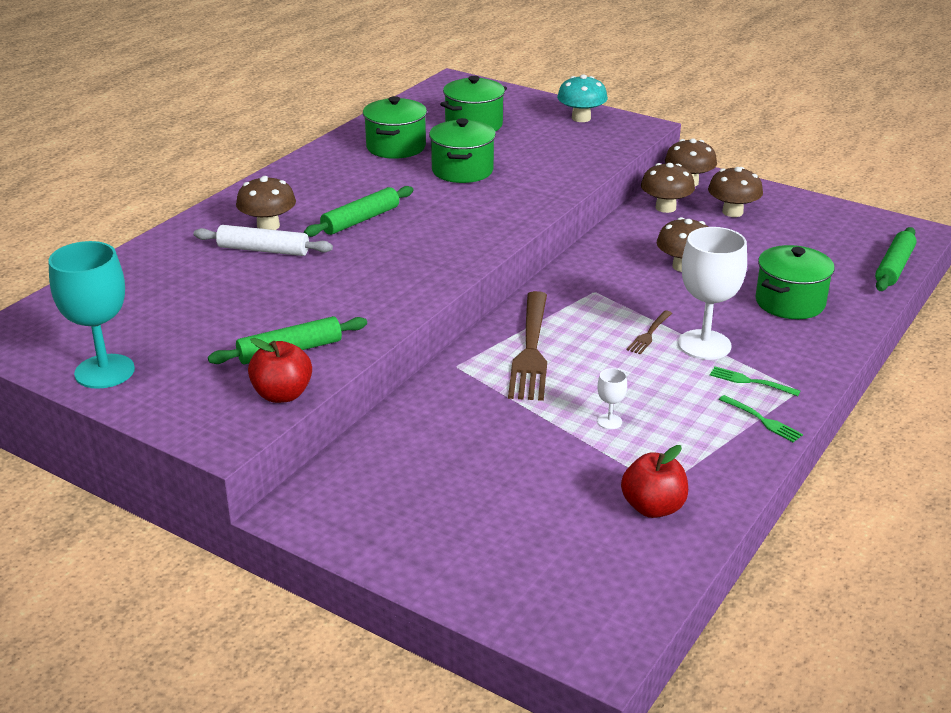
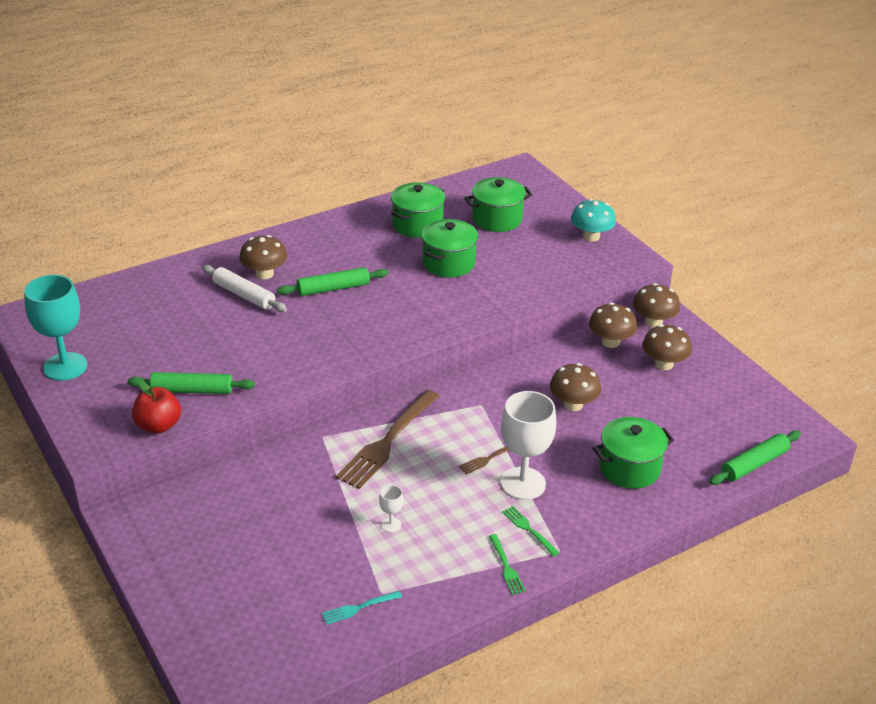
camera: 25 degrees right, 5 degrees up
red apple [621,445,688,518] -> turquoise fork [322,591,402,625]

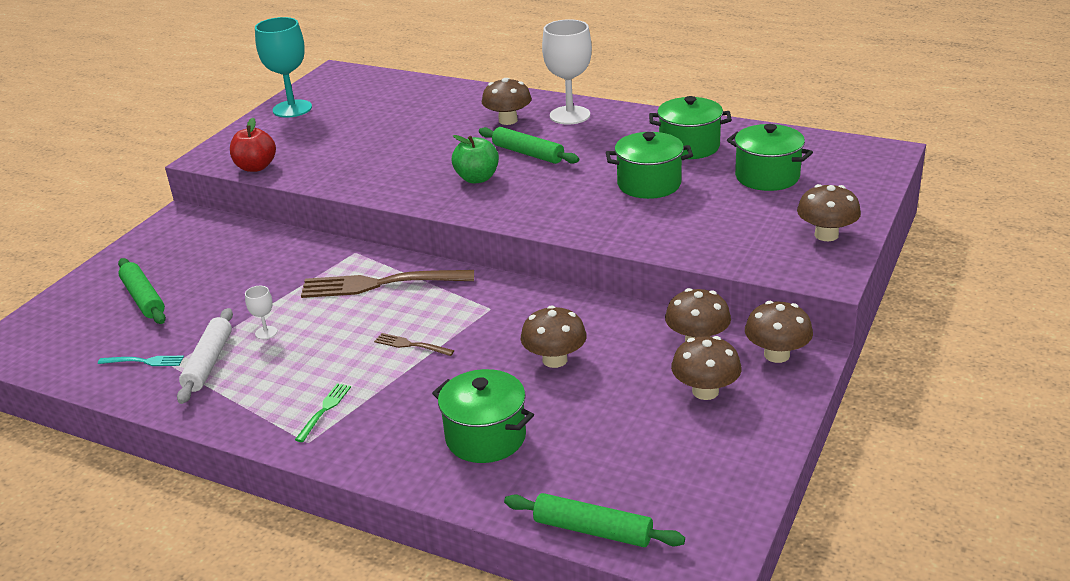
camera: 60 degrees right, 5 degrees down
green rolling pin [127,372,255,394] -> green rolling pin moved to [118,258,166,324]
white rolling pin [202,265,287,312] -> white rolling pin moved to [177,308,233,404]
turquoise fork [322,591,402,625] -> turquoise fork turned 150 degrees clockwise [98,356,184,366]
green fork [489,534,526,595] -> none
white goblet [501,391,556,500] -> white goblet moved to [542,19,592,125]
turquoise mushroom [571,199,616,242] -> brown mushroom [797,184,861,241]
none -> green apple [451,135,499,183]

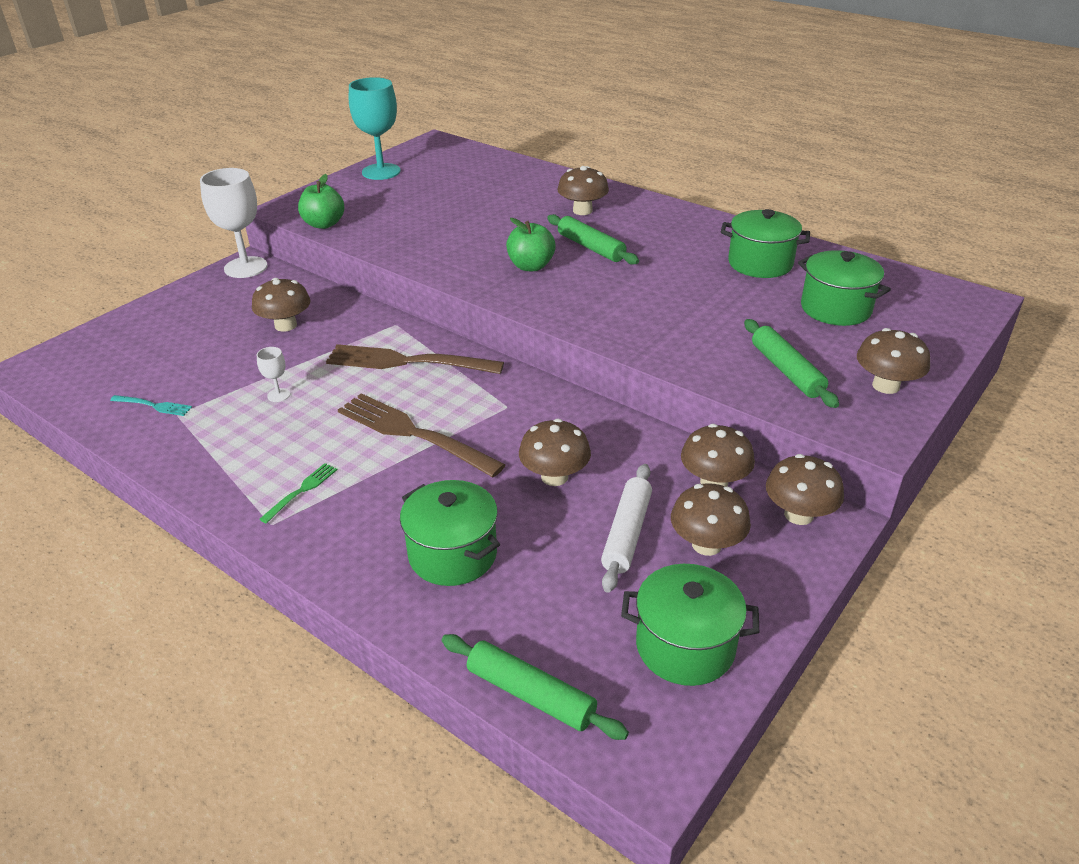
camera: 10 degrees right, 5 degrees up
green rolling pin [118,258,166,324] -> green rolling pin moved to [744,319,839,408]
white rolling pin [177,308,233,404] -> white rolling pin moved to [601,464,652,593]
red apple [230,118,276,172] -> green apple [298,174,344,229]
brown fork [374,333,454,356] -> brown fork [338,393,505,477], size x2.20
white goblet [542,19,592,125] -> white goblet moved to [200,168,267,278]
green pot [606,132,693,199] -> green pot moved to [621,564,759,686]
none -> brown mushroom [252,278,310,332]

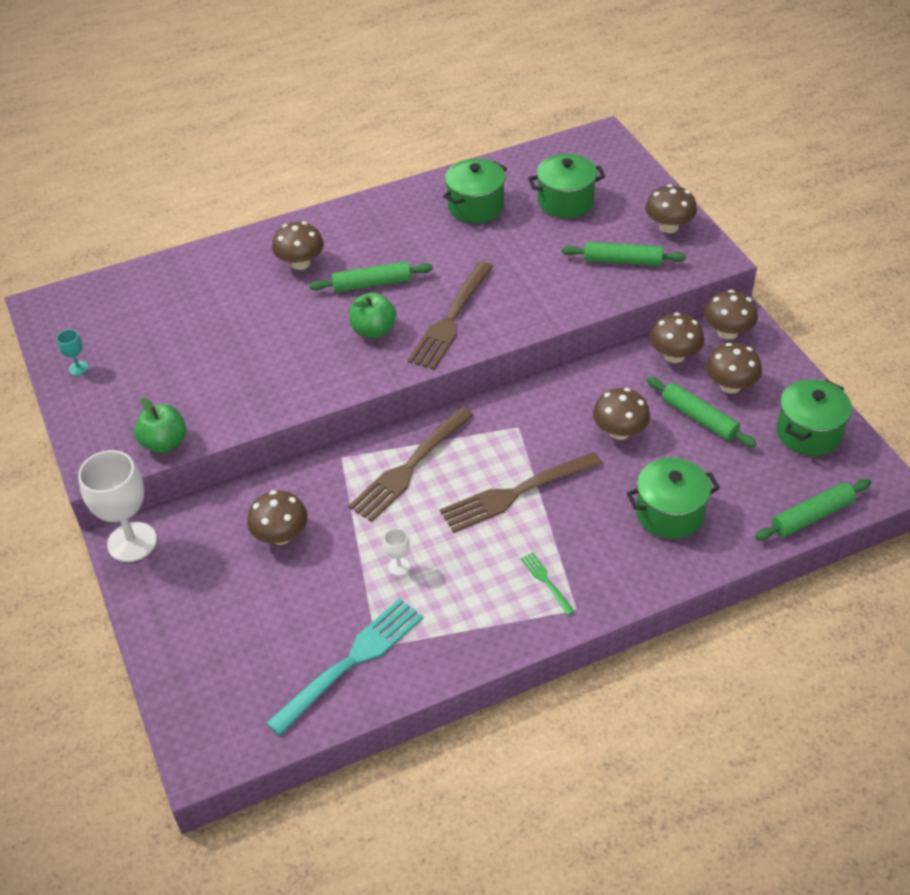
camera: 60 degrees left, 10 degrees up
turquoise fork [110,395,192,416] -> turquoise fork [266,598,423,736], size x2.20
turquoise goblet [349,77,401,180] -> turquoise goblet [57,329,89,375], size x0.43
white rolling pin [601,464,652,593] -> green rolling pin [647,377,757,448]
none -> brown fork [408,261,494,370]

